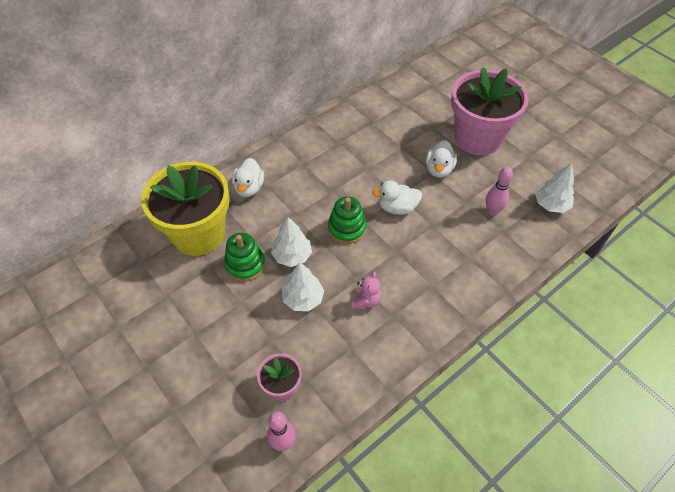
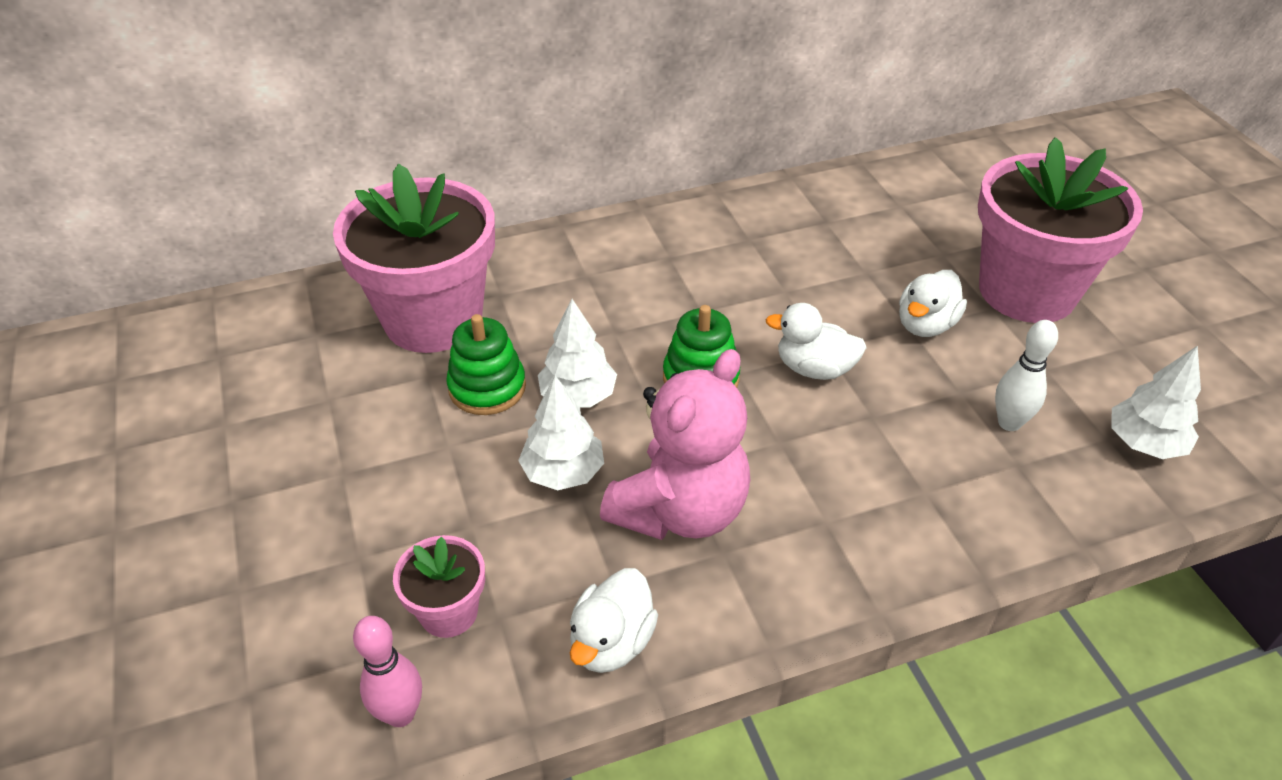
camera: 20 degrees right, 10 degrees down
yellow flower pot [141,162,230,256] -> pink flower pot [333,164,495,353]
white duck [232,158,264,197] -> white duck moved to [570,568,658,673]
pink teddy bear [351,271,381,309] -> pink teddy bear [600,349,750,540], size x2.22
pink bowling pin [486,167,513,216] -> white bowling pin [995,320,1058,431]

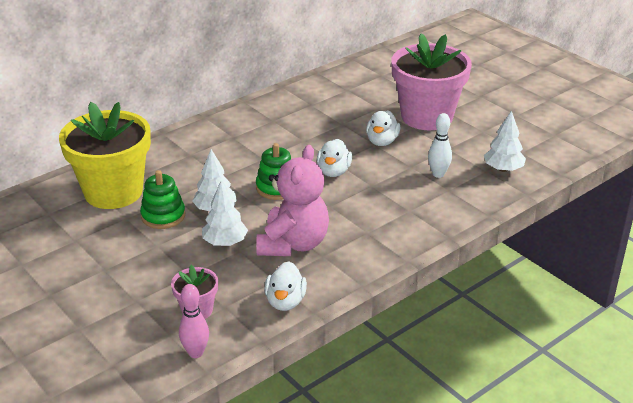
camera: 20 degrees left, 10 degrees down
pink flower pot [333,164,495,353] -> yellow flower pot [59,102,151,209]
white duck [765,303,867,380] -> white duck turned 75 degrees counterclockwise [317,139,352,177]

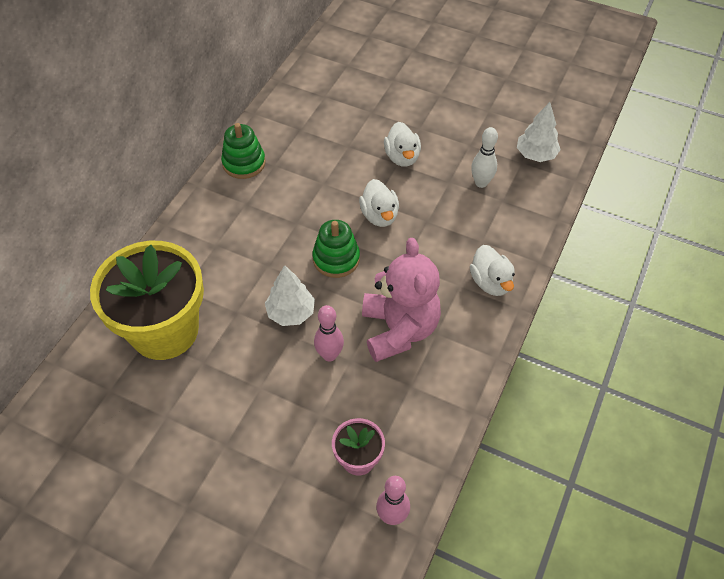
camera: 25 degrees left, 20 degrees up
green stacking toy [140,170,185,229] -> green stacking toy moved to [221,123,266,179]
white tree [202,181,248,246] -> pink bowling pin [314,305,344,362]
white duck [264,261,307,311] -> white duck moved to [470,245,515,296]
pink flower pot [391,33,472,130] -> none

